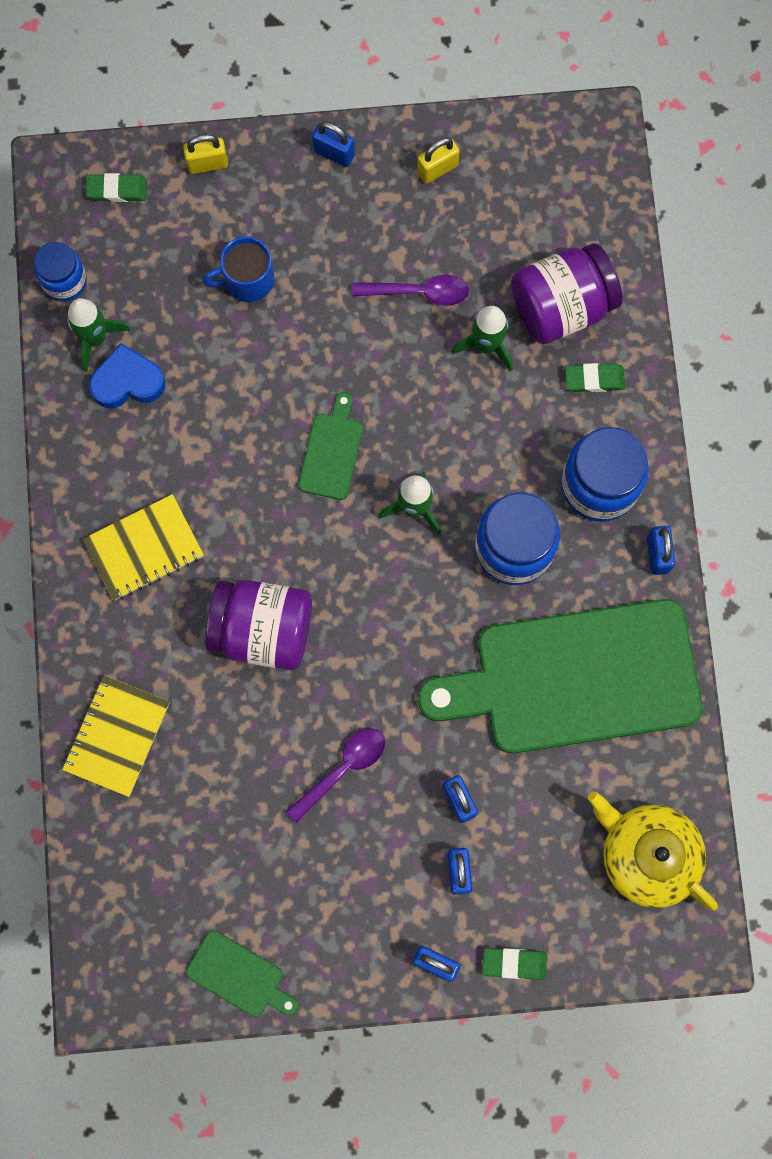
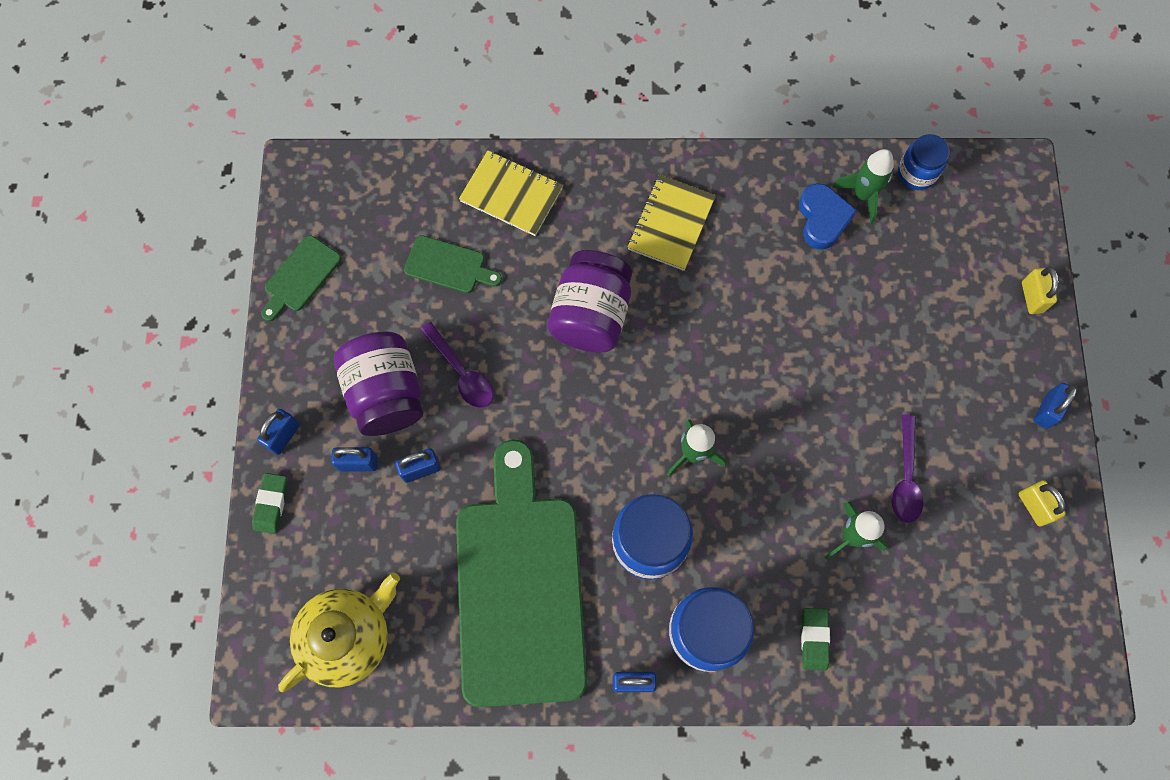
camera: 95 degrees right, 5 degrees down
yellow notebook [83,494,204,601] -> yellow notebook turned 45 degrees clockwise [627,174,716,271]
green eraser [86,173,147,202] -> none
blue mug [203,236,275,302] -> none
green cutting board [298,392,363,500] -> green cutting board moved to [404,235,502,293]
purple jar [511,243,622,344] -> purple jar moved to [334,331,424,436]

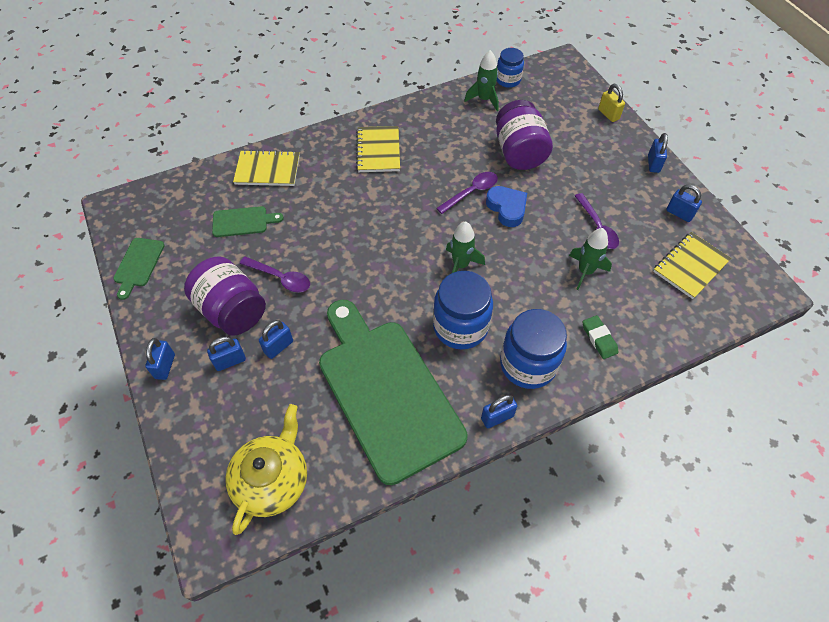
camera: 25 degrees left, 15 degrees down
green eraser [252,473,288,534] -> none
purple jar [548,250,632,352] -> purple jar moved to [496,100,553,170]
blue heart [799,183,857,250] -> blue heart moved to [486,186,527,227]
yellow padlock [1019,480,1066,527] -> blue padlock [666,185,702,222]
none -> purple spoon [436,172,498,214]
none -> yellow notebook [653,232,731,299]

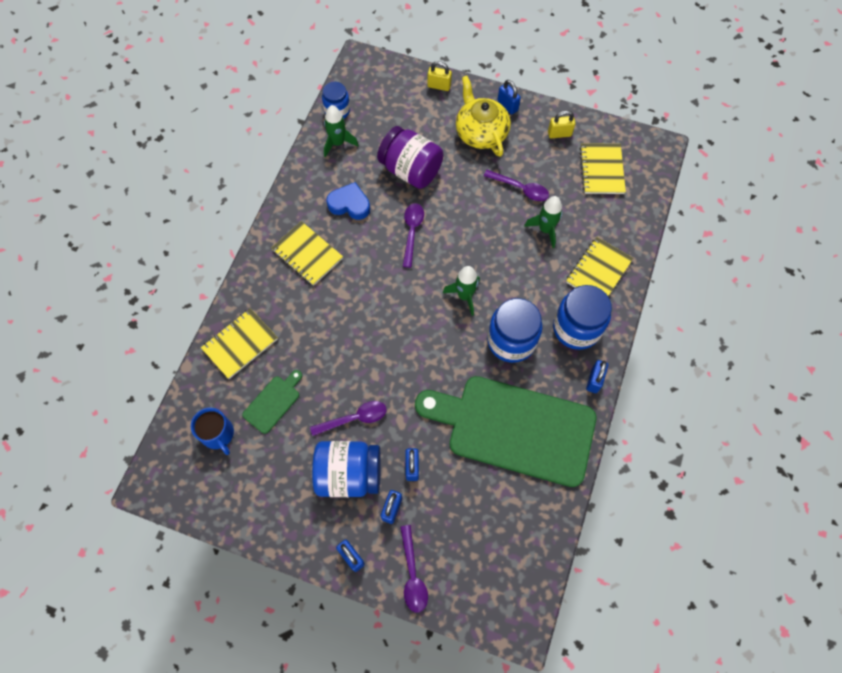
camera: 45 degrees left, 10 degrees up
green cutting board [113,238,165,300] -> none
purple jar [184,256,266,336] -> blue jar [312,441,381,497]
yellow teapot [225,404,307,535] -> yellow teapot moved to [456,76,511,157]
blue heart [486,186,527,227] -> blue heart moved to [326,182,370,220]
green eraser [583,315,619,359] -> yellow notebook [566,237,633,296]
blue padlock [666,185,702,222] -> yellow padlock [548,110,575,138]
none -> blue mug [191,408,234,455]
none -> purple spoon [400,525,428,613]

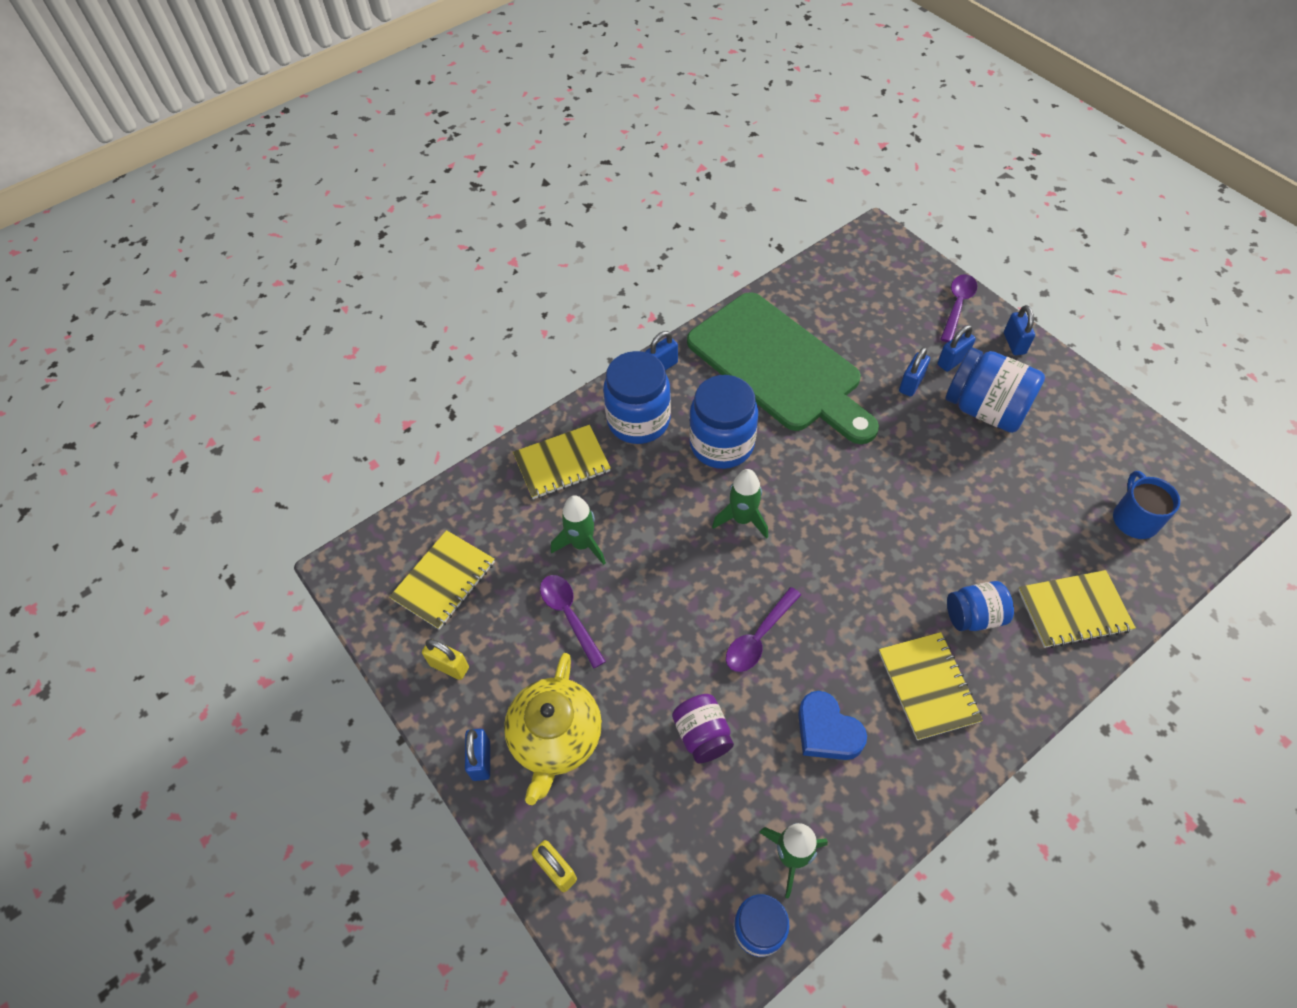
camera: 145 degrees left, 10 degrees down
green cutting board [242,370,302,434] -> none
purple spoon [310,401,387,436] -> none
purple jar [377,126,444,189] -> purple jar [672,694,734,763], size x0.60
none -> blue jar [947,581,1014,631]

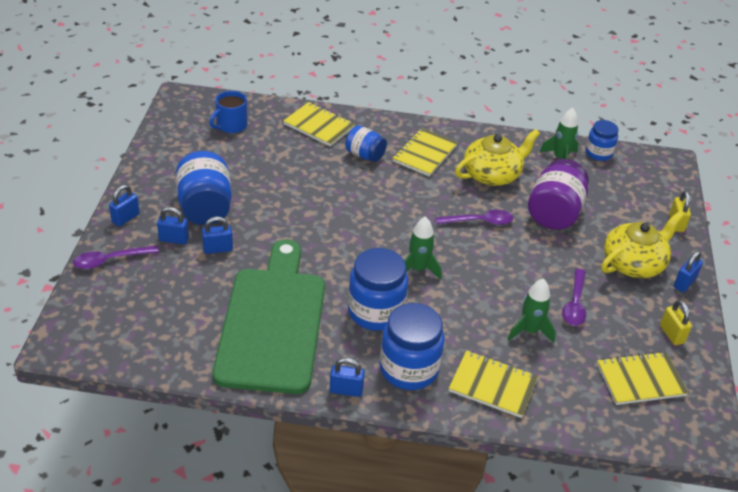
camera: 140 degrees left, 15 degrees down
purple jar [672,694,734,763] -> purple jar [528,159,589,230], size x1.67
blue heart [798,691,867,760] -> yellow teapot [455,129,540,186]

